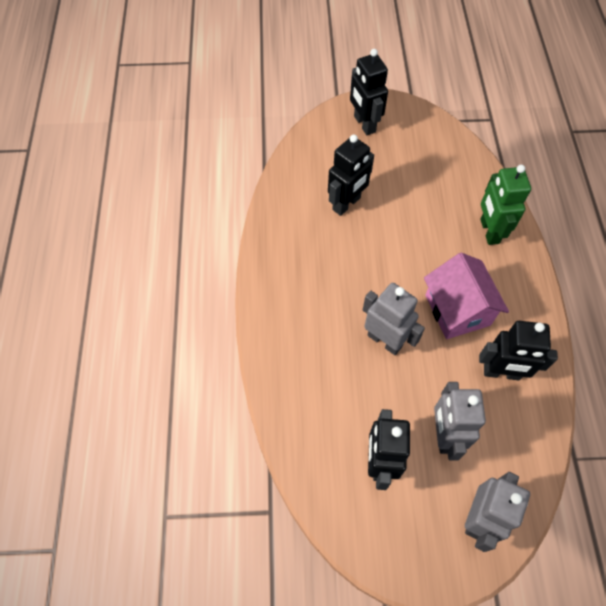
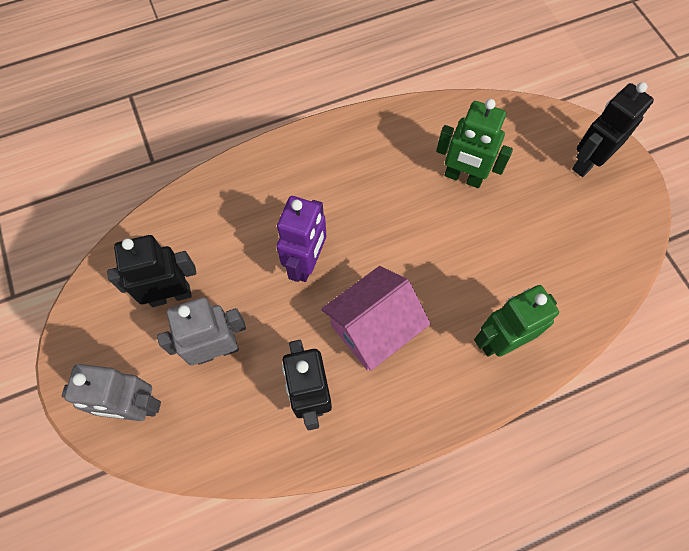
camera: 70 degrees right, 5 degrees up
black robot [328,134,374,216] -> green robot [436,99,513,188]
grey robot [363,283,425,355] -> purple robot [276,196,326,282]

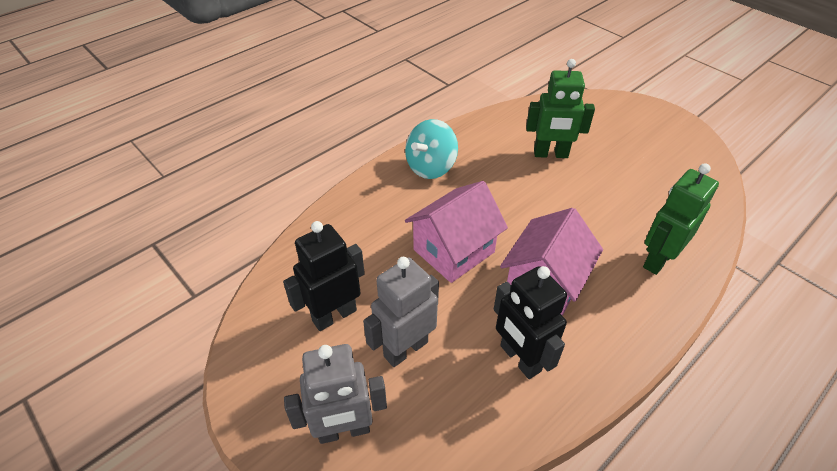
camera: 20 degrees left, 20 degrees down
purple robot [276,196,326,282] -> pink house [405,181,508,283]
black robot [572,82,654,177] -> none
none -> turquoise spinning top [405,119,458,179]

